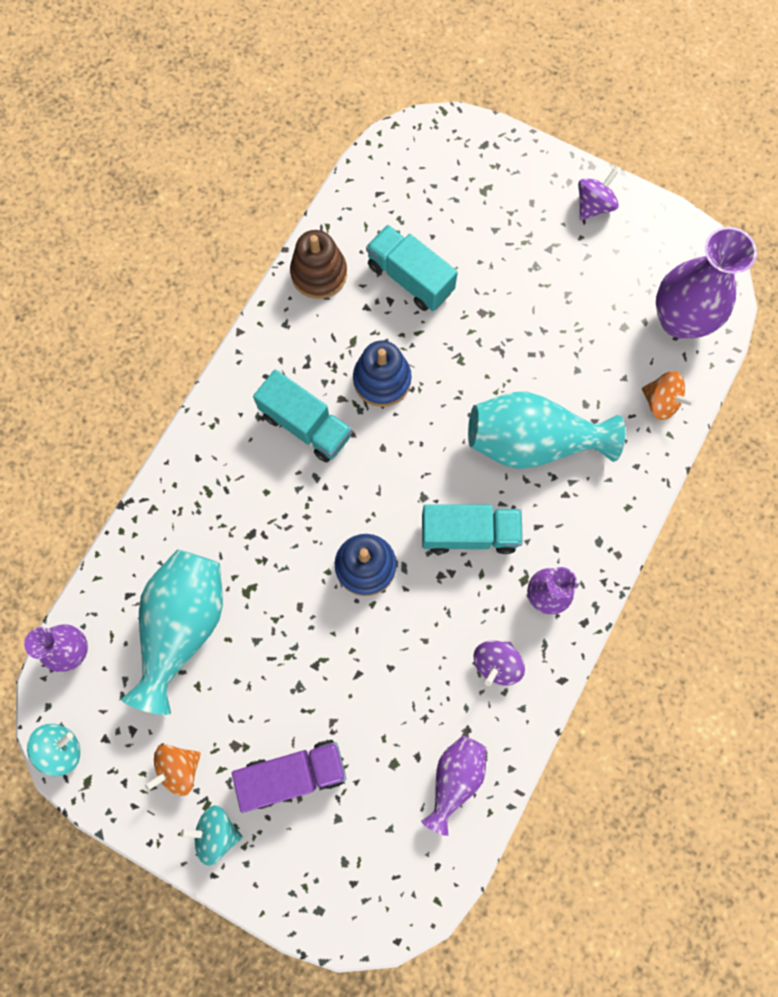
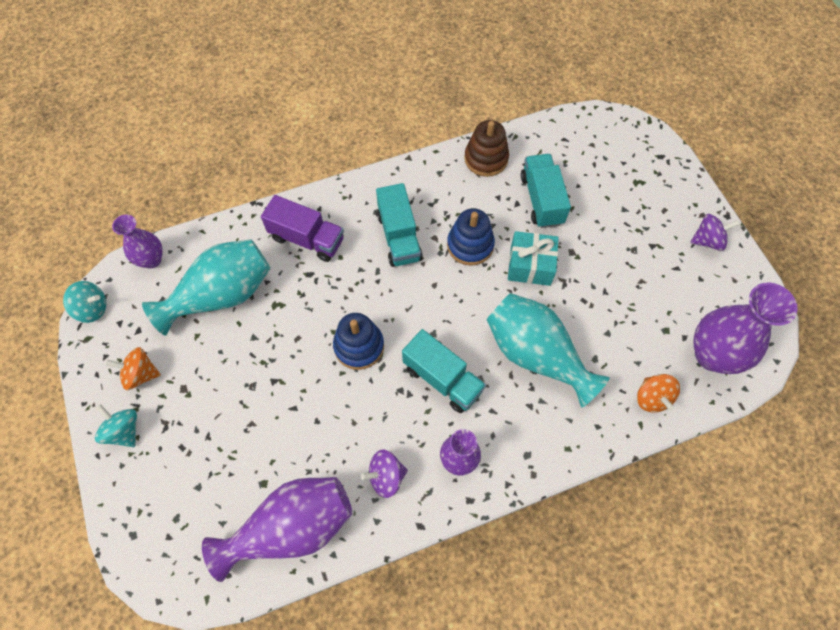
camera: 40 degrees right, 10 degrees down
purple truck [232,740,346,813] -> purple truck moved to [261,195,344,262]
purple vase [421,736,486,836] -> purple vase [202,477,352,582], size x1.72
none -> turquoise gift [508,231,559,286]

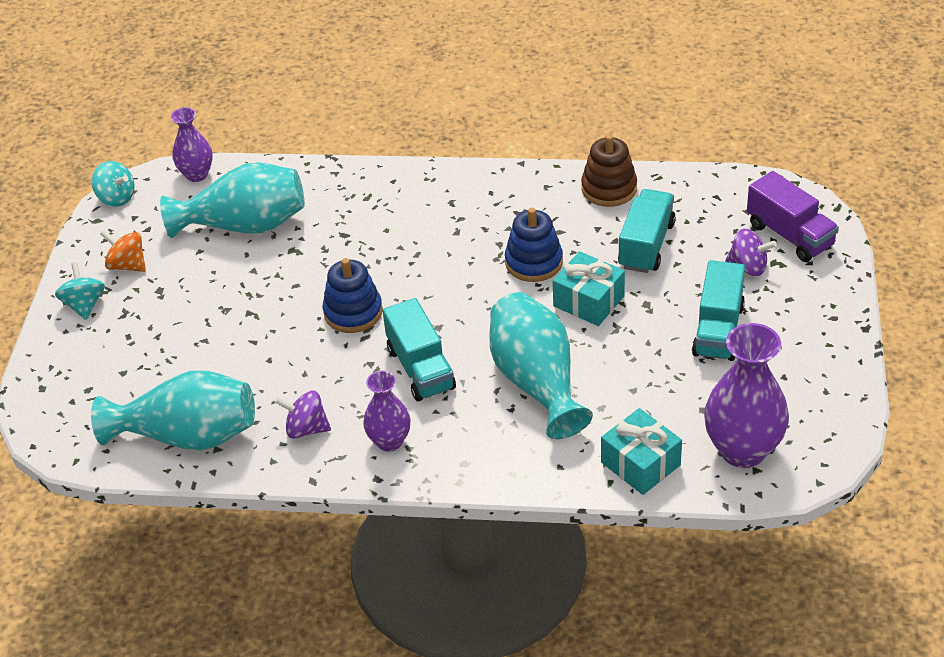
camera: 30 degrees right, 20 degrees down
purple vase [202,477,352,582] -> turquoise vase [91,370,255,450]
purple truck [261,195,344,262] -> purple truck moved to [747,171,839,262]
turquoise truck [376,183,423,267] -> turquoise truck moved to [692,260,745,361]
orange spinning top [637,374,680,413] -> turquoise gift [601,408,682,495]
purple spinning top [690,214,740,251] -> purple spinning top moved to [725,229,776,276]

